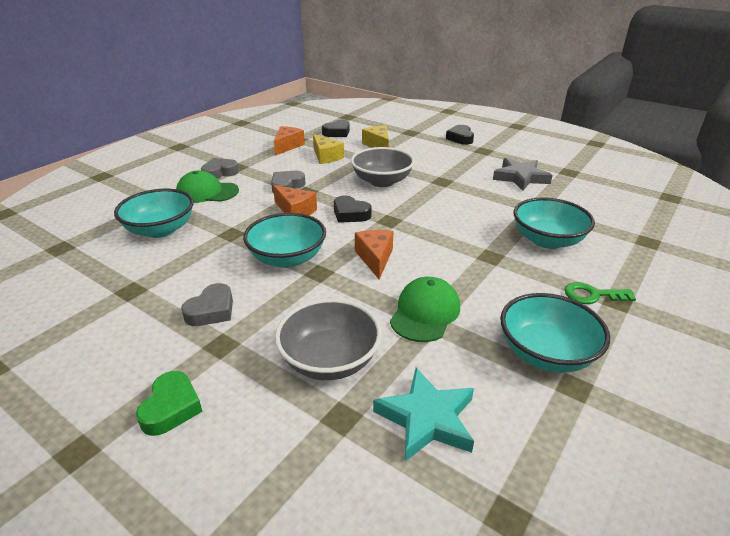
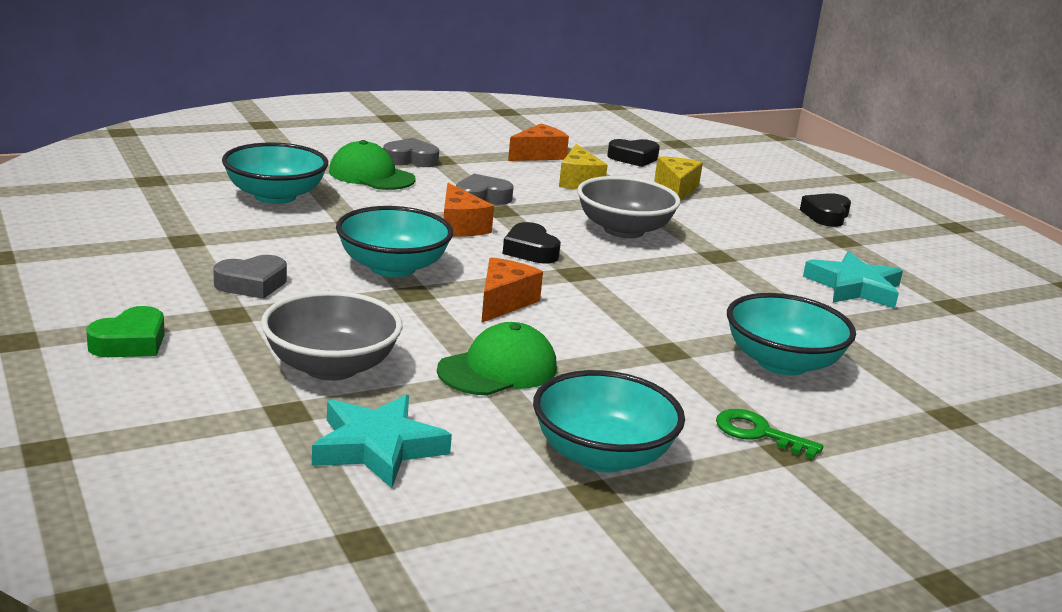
camera: 25 degrees right, 10 degrees down
grey star [493,158,553,191] -> turquoise star [803,251,903,309]

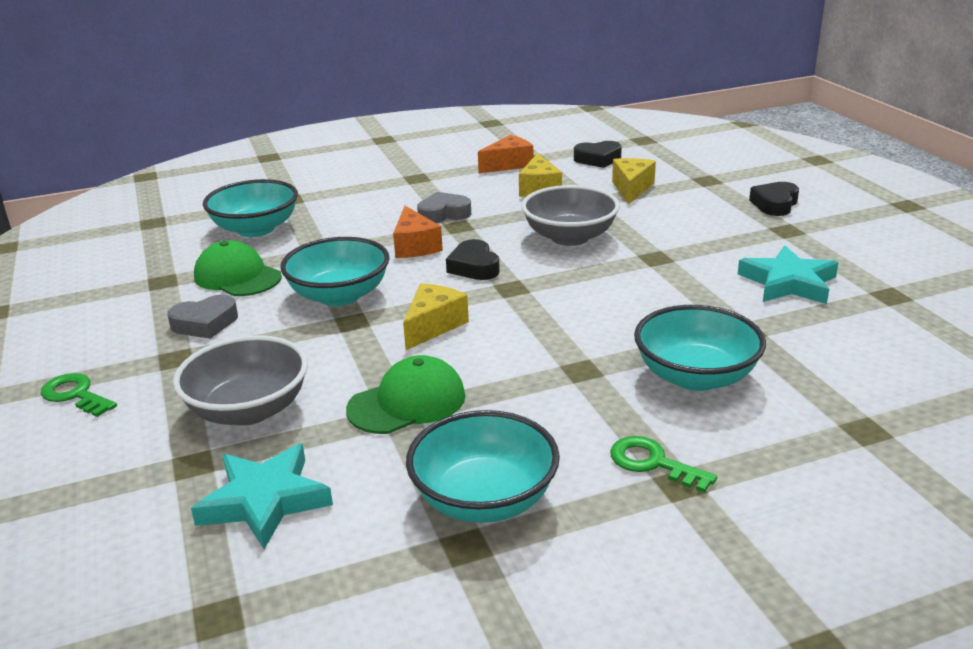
camera: 10 degrees right, 5 degrees up
green heart [86,306,165,357] -> green key [41,373,117,417]
green cap [329,140,415,190] -> green cap moved to [194,240,282,296]
grey heart [383,138,439,167] -> none
orange cheese [481,257,543,323] -> yellow cheese [403,283,469,350]

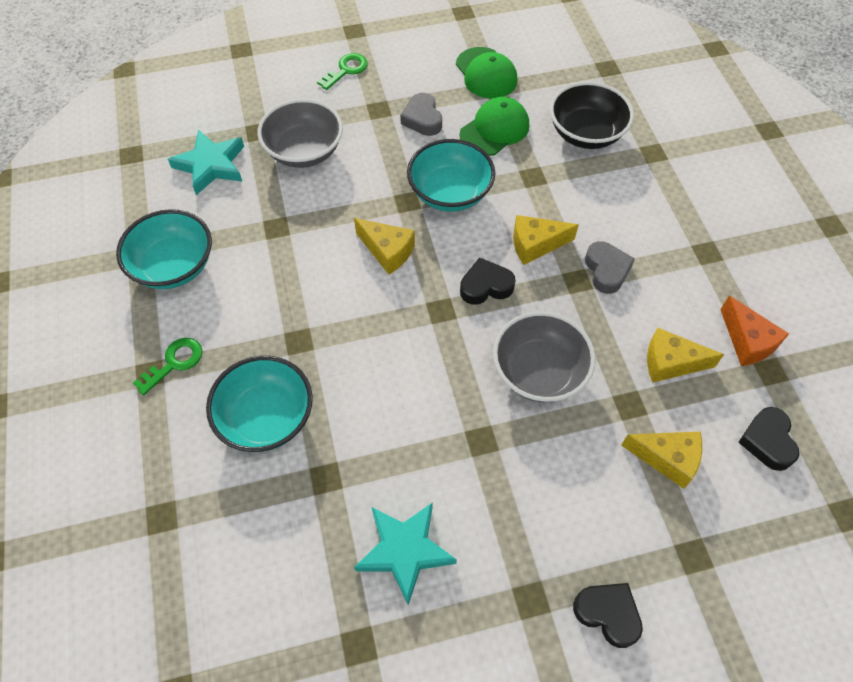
camera: 95 degrees right, 30 degrees up
turquoise bowl [203,179,298,237] -> black bowl [550,82,634,149]
green cap [346,355,465,434] -> green cap moved to [456,47,518,99]
orange cheese [393,206,443,258] -> yellow cheese [513,215,579,265]

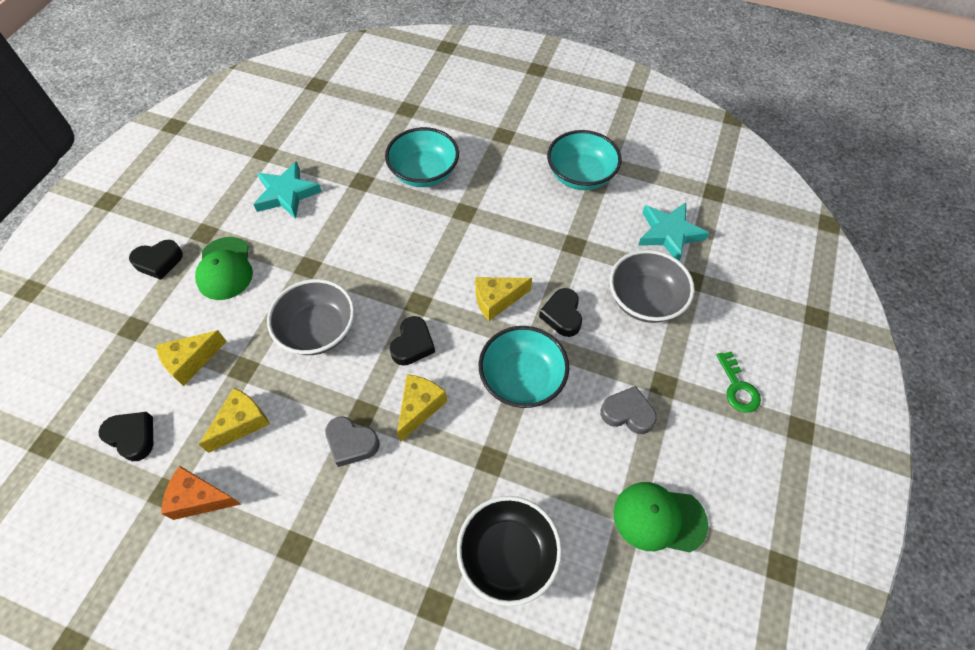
camera: 125 degrees right, 0 degrees up
green key [133,338,202,395] -> none
green cap [460,97,529,156] -> green cap moved to [195,237,253,300]
none -> black heart [539,288,582,337]

